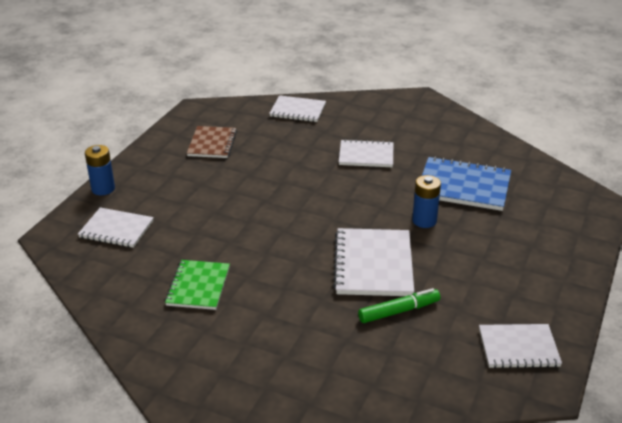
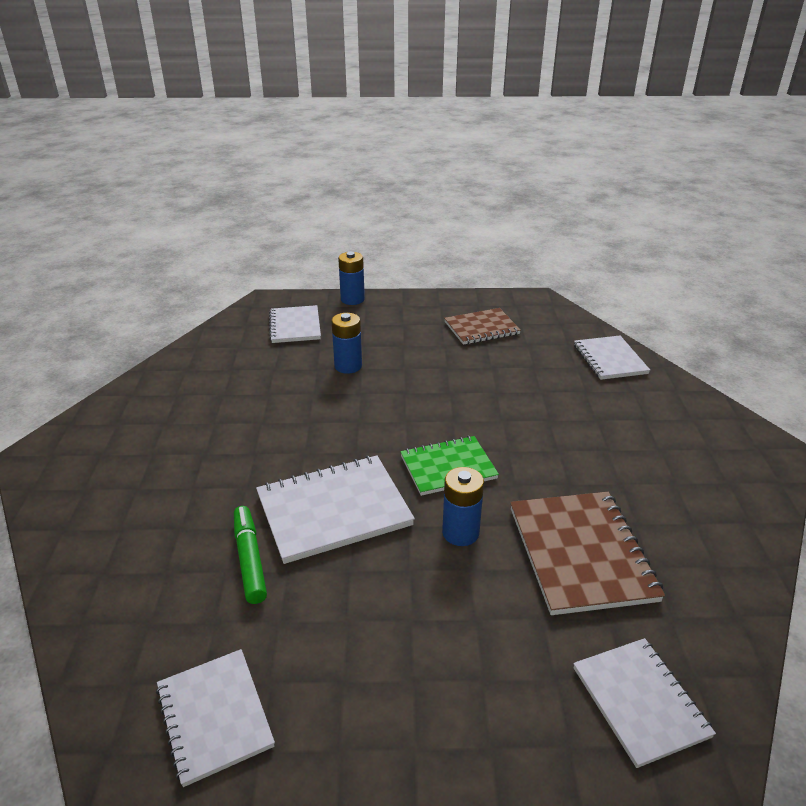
camera: 65 degrees right, 0 degrees up
green notebook [165,260,230,310] -> green notebook moved to [400,436,499,496]
white notebook [339,139,393,167] -> white notebook moved to [573,638,716,768]
green marker [358,288,440,323] -> green marker turned 150 degrees counterclockwise [234,506,267,604]
blue notebook [422,156,511,211] -> brown notebook [510,492,665,615]
none -> blue battery [331,313,362,374]

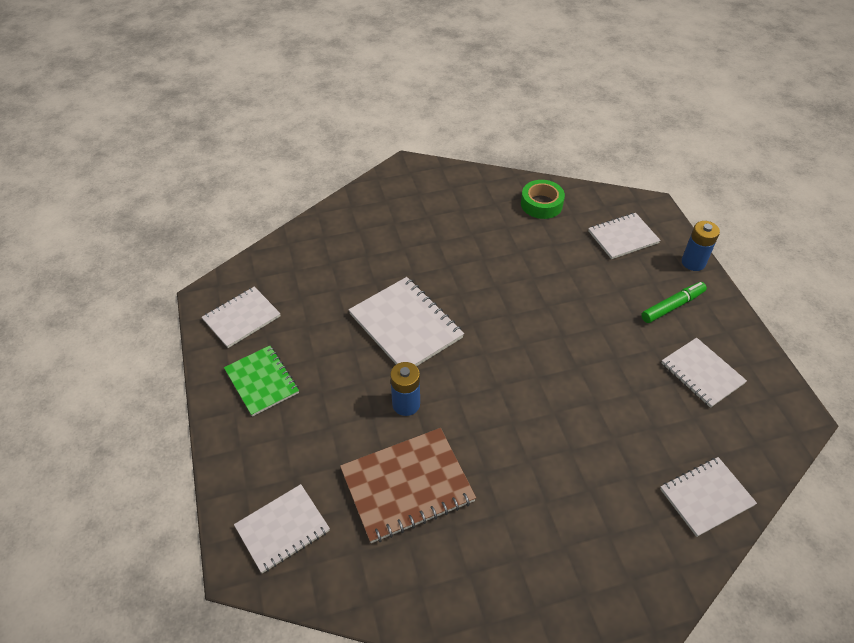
camera: 75 degrees right, 15 degrees up
green marker [234,506,267,604] -> green marker moved to [641,282,707,323]
blue battery [331,313,362,374] -> none
green notebook [400,436,499,496] -> green notebook moved to [224,346,299,417]
brown notebook [444,308,521,345] -> white notebook [662,338,747,408]
none -> green tape [521,180,565,219]

